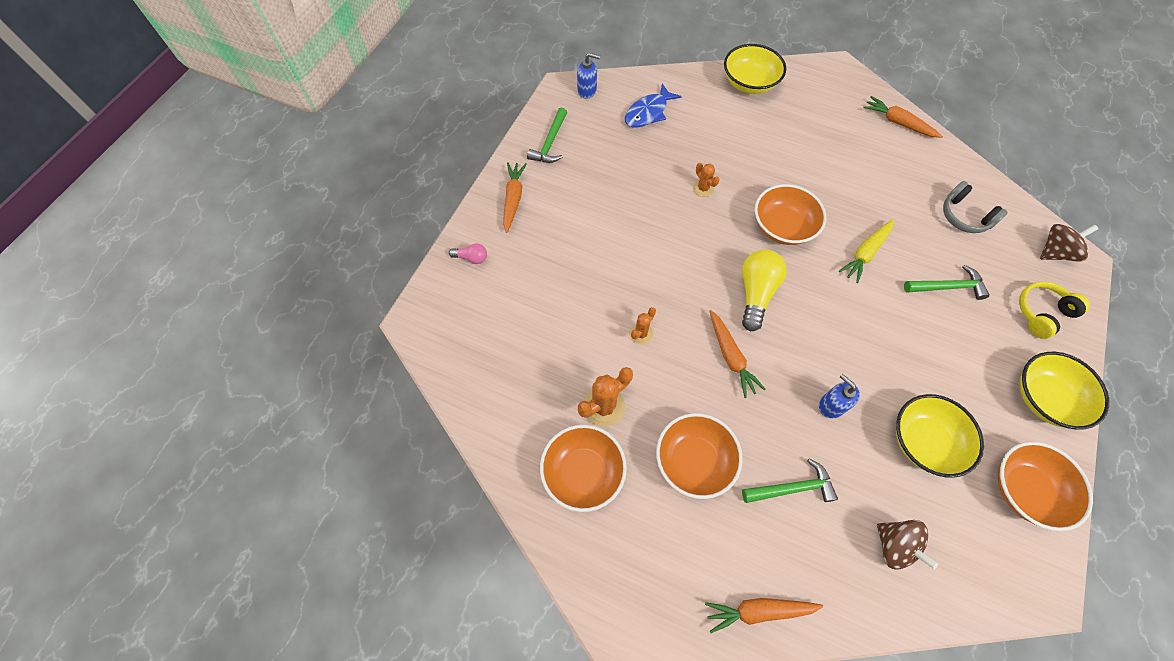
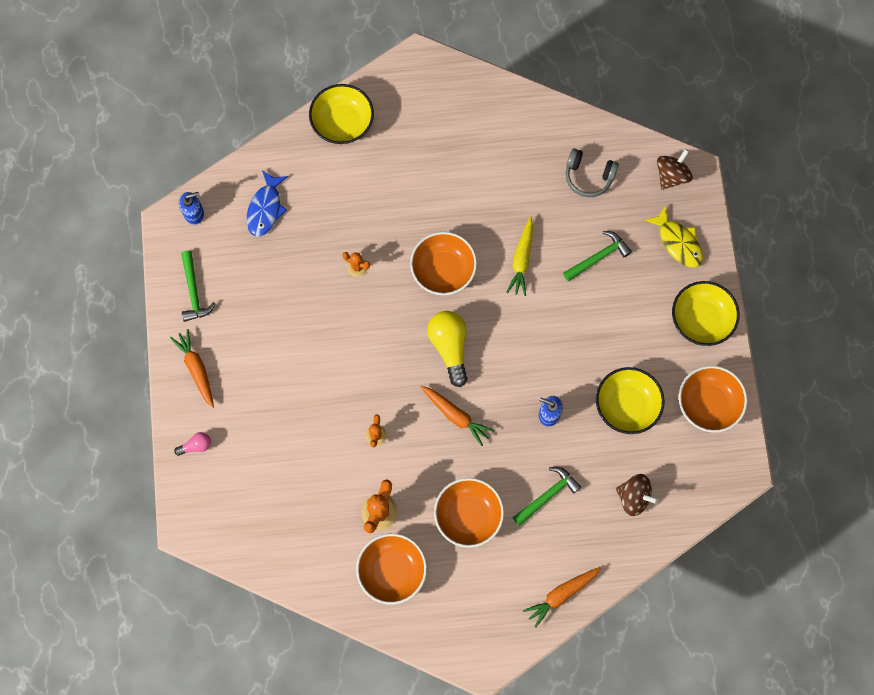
camera: 30 degrees left, 10 degrees up
orange carrot [863,96,943,138] -> none
yellow headphones [1019,281,1090,339] -> yellow fish [645,206,703,268]

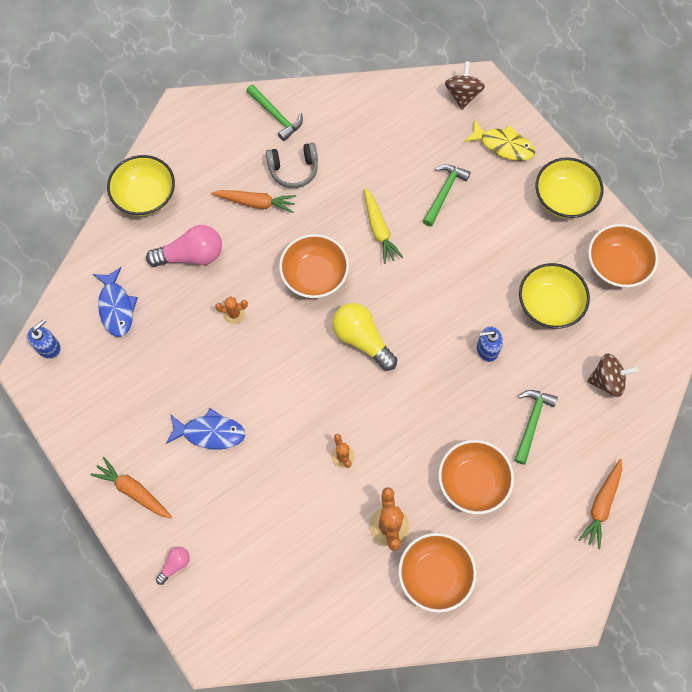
camera: 30 degrees left, 5 degrees down
green hammer [181,251,216,322] -> green hammer moved to [246,84,303,141]
orange carrot [421,386,494,446] -> orange carrot moved to [211,190,296,213]
grey headphones [566,148,619,197] -> grey headphones moved to [266,142,318,188]
none -> pink light bulb [146,225,222,267]
none -> blue fish [166,408,245,449]

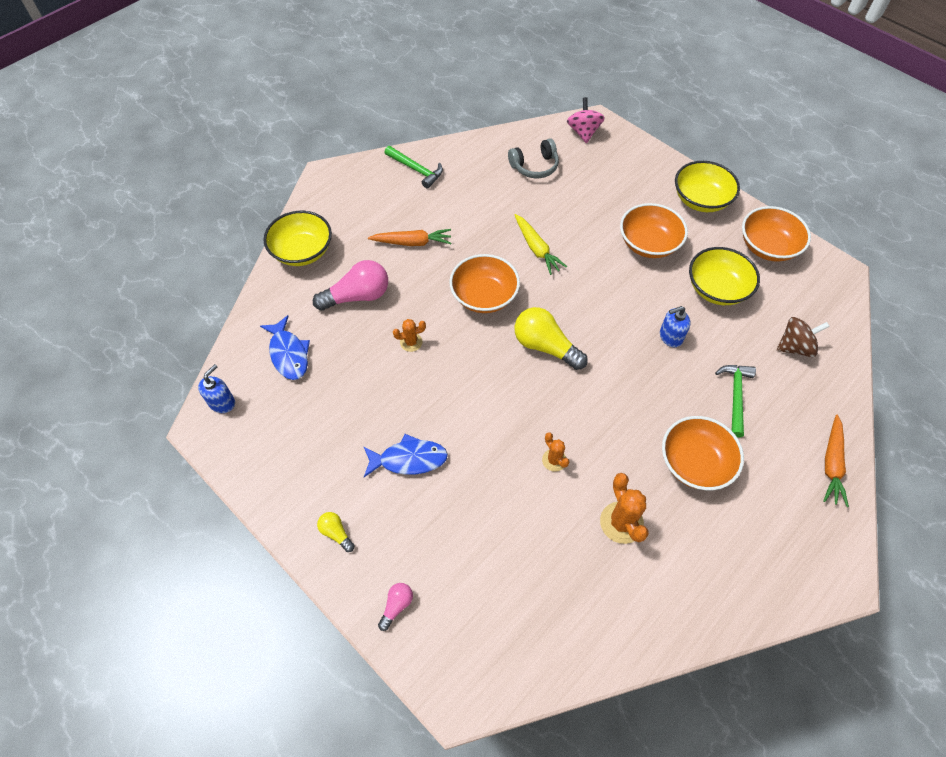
camera: 10 degrees left, 10 degrees down
orange carrot [90,457,172,518] -> yellow light bulb [317,512,355,552]
grey headphones [266,142,318,188] -> grey headphones moved to [508,138,559,178]
orange bowl [398,533,477,613] -> orange bowl moved to [620,203,688,258]
green hammer [423,164,471,226] -> none
brown spinning top [445,61,485,110] -> pink spinning top [567,97,605,143]
yellow fish [464,120,535,161] -> none

